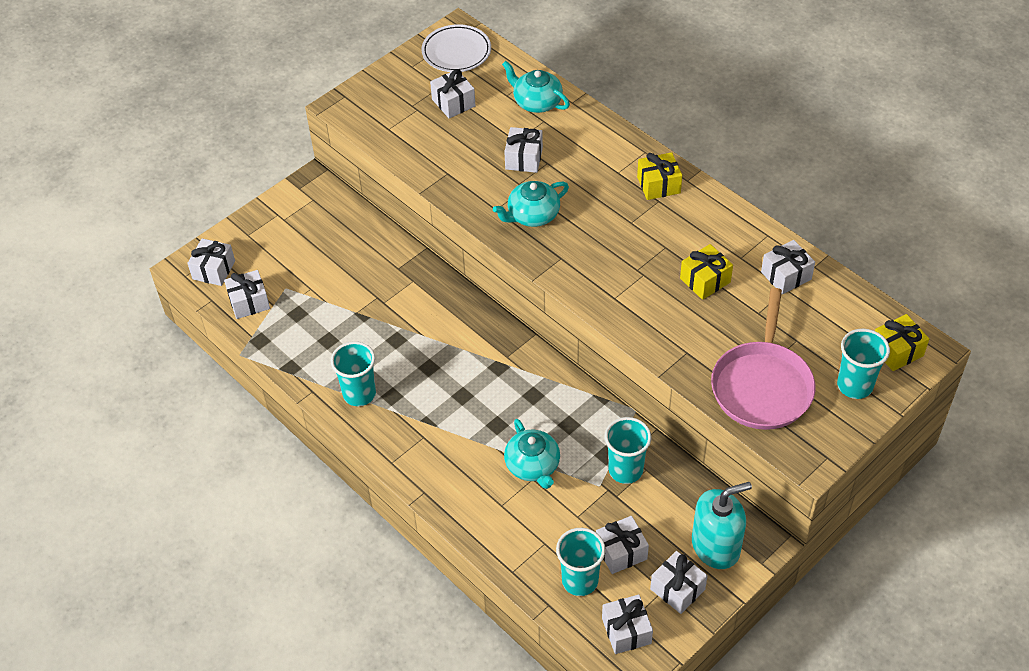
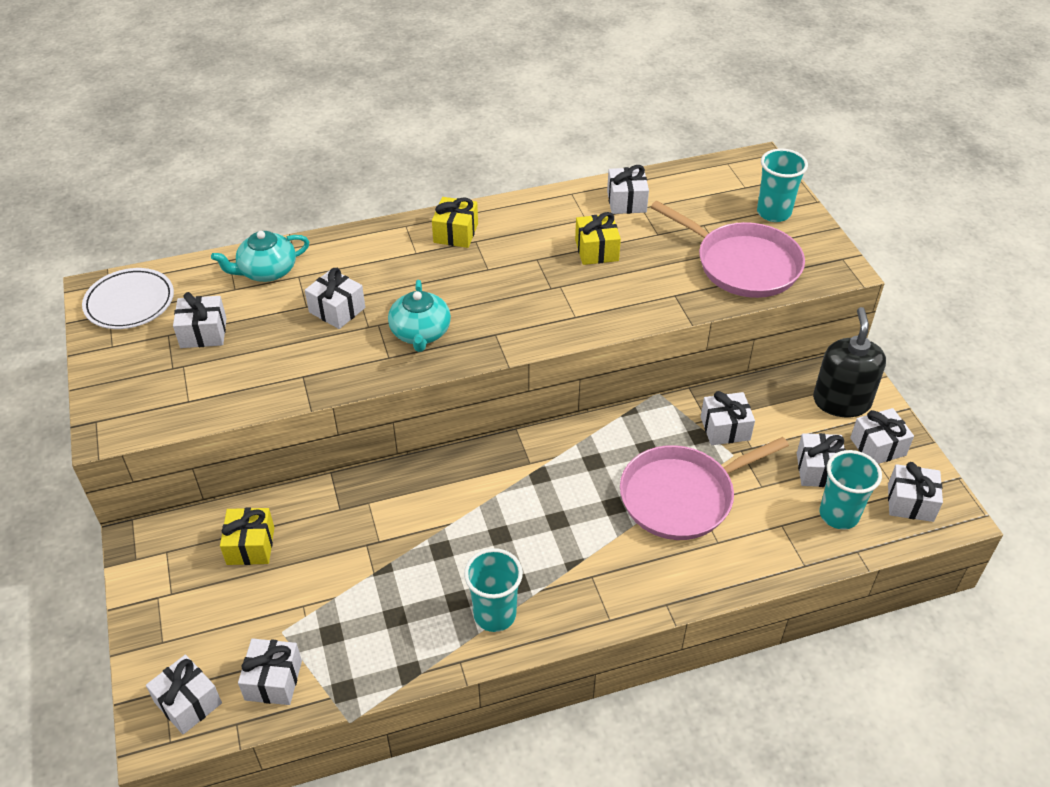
camera: 65 degrees left, 5 degrees down
turquoise teapot [504,419,560,489] -> pink pan [620,437,789,540]
turquoise cup [605,417,651,484] -> white gift [701,391,755,445]
turquoise soap dispenser [692,482,752,569] -> black soap dispenser [813,307,886,417]
yellow gift [875,314,929,371] -> yellow gift moved to [220,508,274,565]

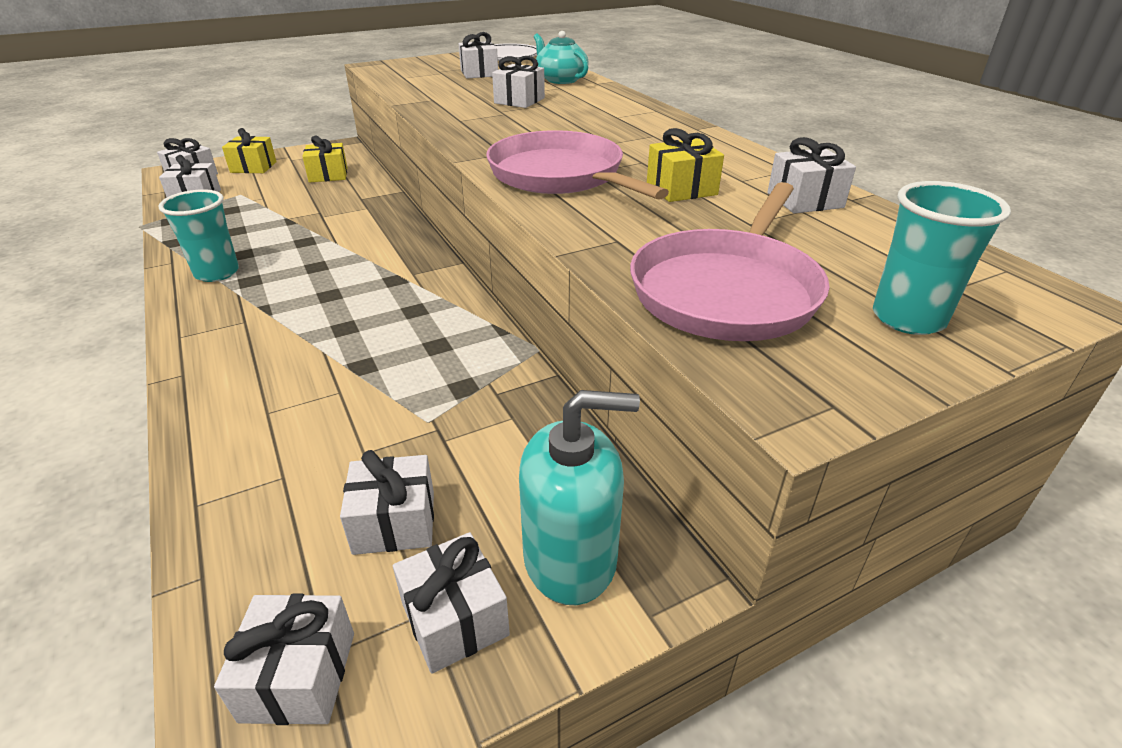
camera: 80 degrees right, 10 degrees down
turquoise teapot [388,280,451,352] -> none
yellow gift [432,197,478,248] -> yellow gift moved to [222,128,277,173]
pink pan [620,437,789,540] -> pink pan moved to [486,130,669,200]
white gift [701,391,755,445] -> none
black soap dispenser [813,307,886,417] -> turquoise soap dispenser [519,390,640,605]
turquoise cup [819,450,882,529] -> none

